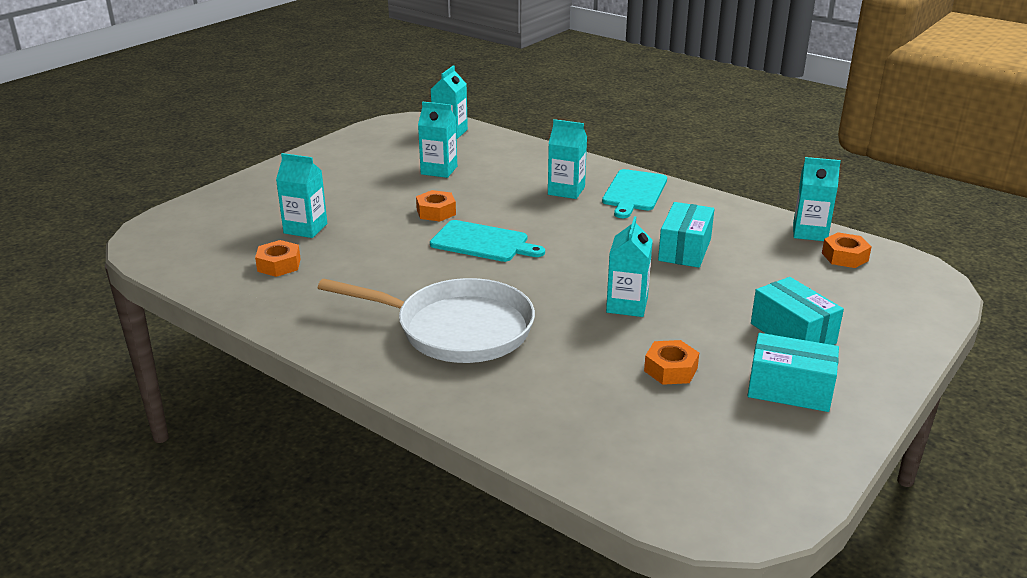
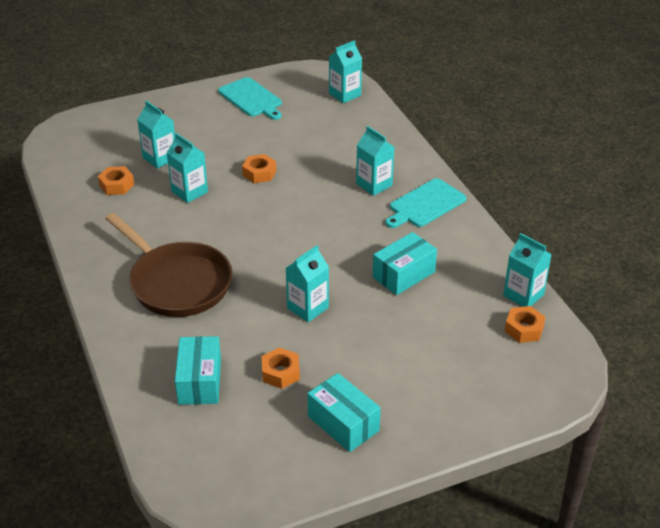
camera: 30 degrees right, 10 degrees up
white pan [318,278,535,363] -> brown pan [105,213,233,317]
turquoise carton [418,102,457,178] -> turquoise carton moved to [167,133,208,203]
turquoise cutting board [430,220,545,262] -> turquoise cutting board moved to [218,77,282,120]
turquoise box [751,277,844,345] -> turquoise box moved to [175,336,221,405]

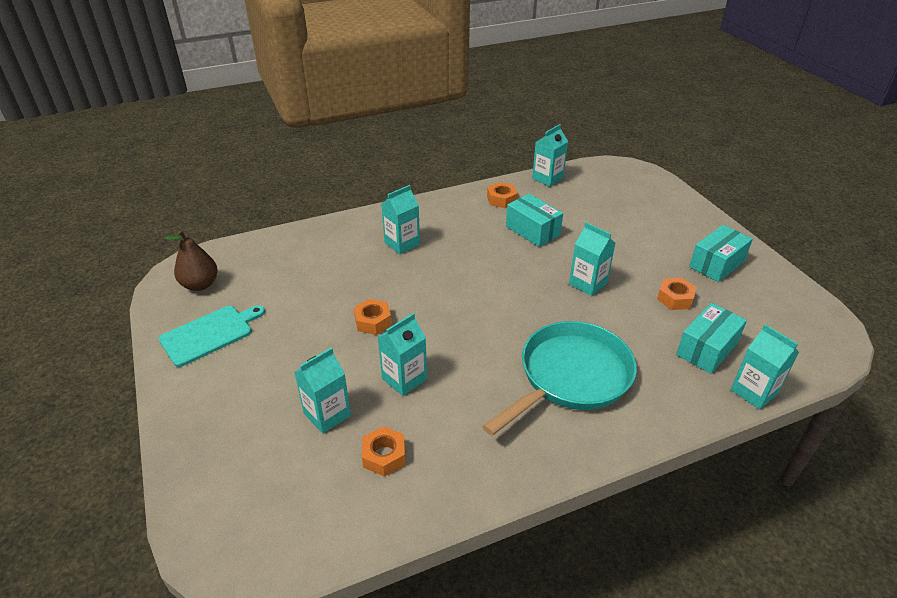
camera: 90 degrees left, 0 degrees up
brown pan [105,213,233,317] -> turquoise pan [482,321,637,436]
turquoise box [175,336,221,405] -> turquoise box turned 45 degrees counterclockwise [676,303,747,374]
turquoise carton [329,40,362,103] -> turquoise carton moved to [731,324,799,410]
turquoise cutting board [386,178,467,228] -> none
orange nut [505,306,545,343] -> orange nut moved to [487,182,518,208]
none -> brown pear [164,230,217,291]

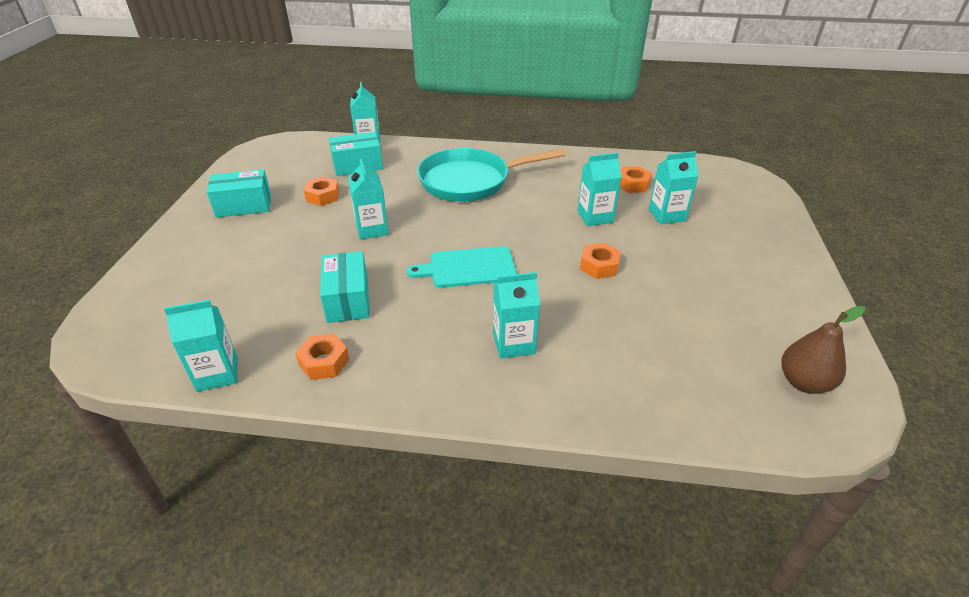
camera: 150 degrees left, 0 degrees up
turquoise cutting board [159,305,265,367] -> turquoise cutting board moved to [407,246,517,288]

